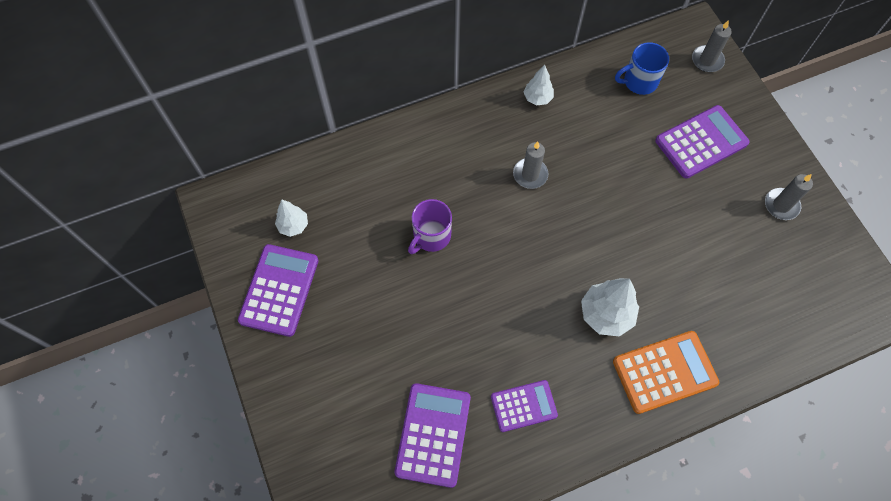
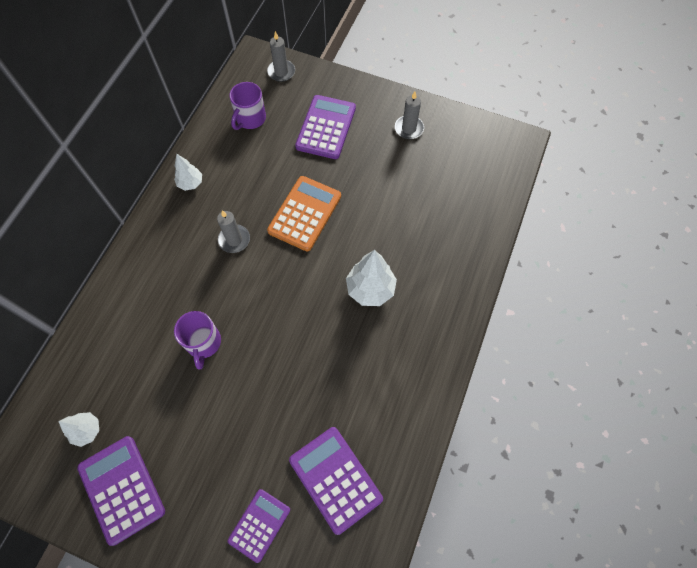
camera: 45 degrees left, 0 degrees up
purple calculator [491,380,558,432] -> purple calculator moved to [227,489,290,563]
orange calculator [613,331,719,414] -> orange calculator moved to [267,176,341,251]
blue mug [615,42,669,95] -> purple mug [229,82,266,130]

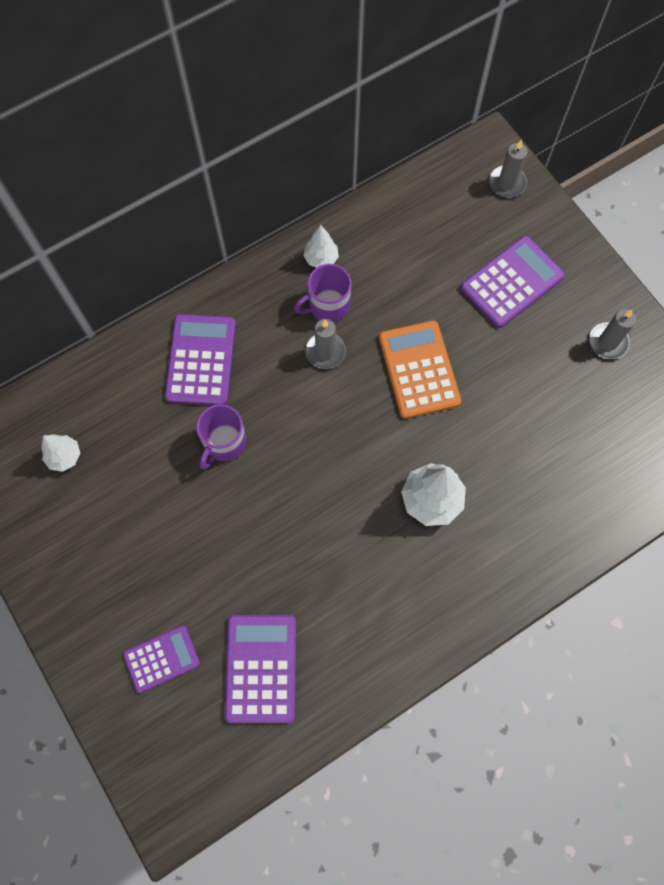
camera: 35 degrees right, 5 degrees up
purple calculator [77,436,165,546] -> purple calculator moved to [165,314,236,405]
purple mug [229,82,266,130] -> purple mug moved to [294,264,351,322]
orange calculator [267,176,341,251] -> orange calculator turned 75 degrees counterclockwise [379,321,461,419]

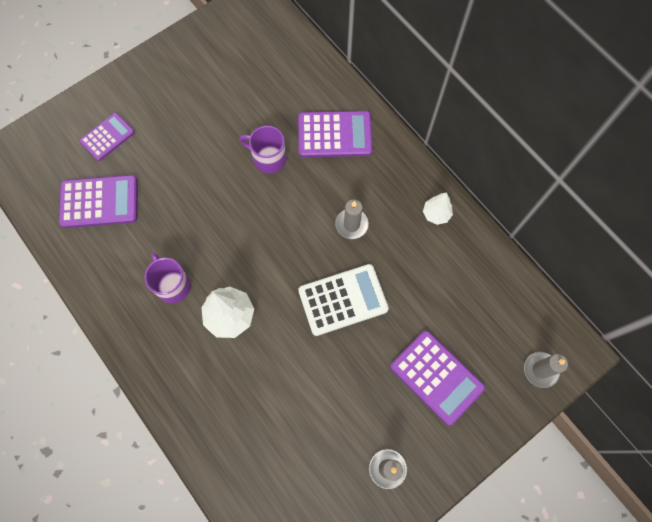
camera: 85 degrees right, 0 degrees up
white tree [42,434,80,472] -> none
purple calculator [123,625,200,693] -> purple calculator turned 105 degrees counterclockwise [79,113,135,161]
purple mug [294,264,351,322] -> purple mug moved to [145,253,191,303]
orange calculator [379,321,461,419] -> white calculator [298,264,389,336]

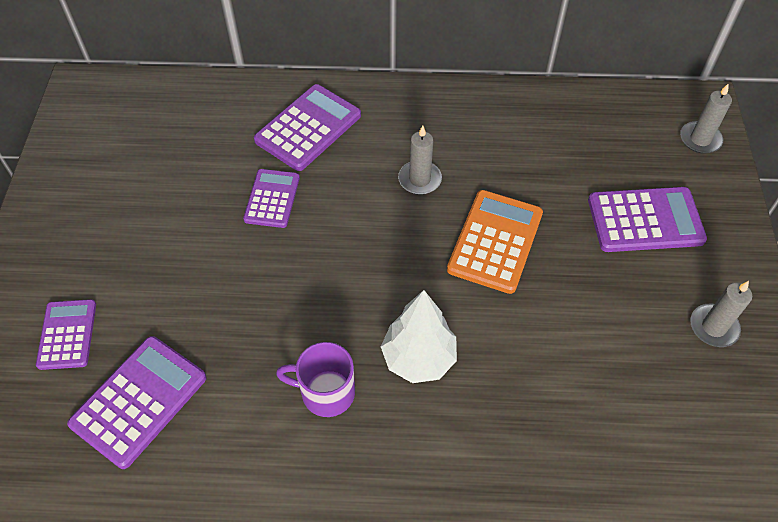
camera: 50 degrees left, 15 degrees down
purple mug [240,126,286,174] -> purple calculator [243,169,300,228]
white calculator [298,264,389,336] -> orange calculator [447,190,543,294]
white tree [423,192,453,225] -> none

